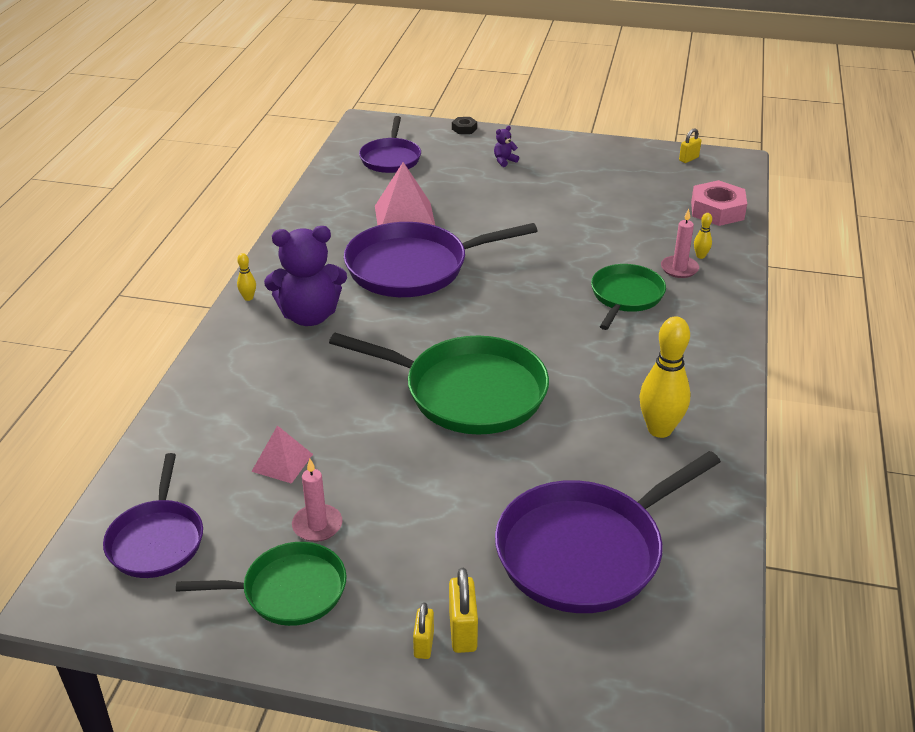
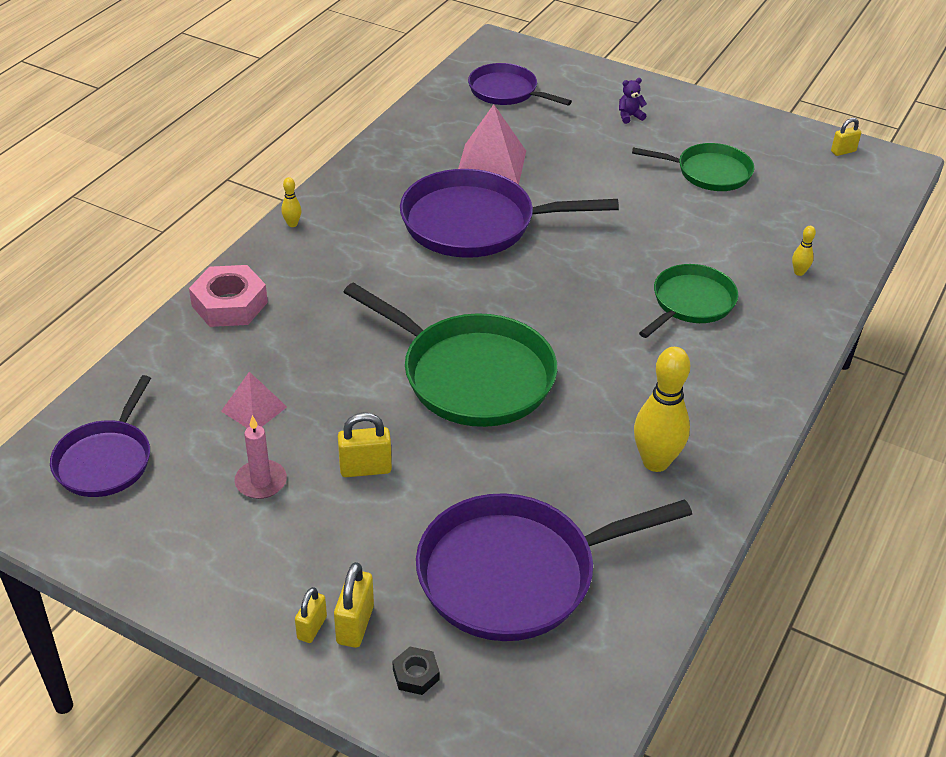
camera: 15 degrees right, 5 degrees up
green pan [176,542,347,626] -> green pan moved to [632,143,755,191]
purple teddy bear [264,226,347,326] -> none
purple pan [359,116,421,173] -> purple pan turned 105 degrees clockwise [468,63,572,106]
black nut [452,117,477,134] -> black nut moved to [393,647,440,695]
pink candle [661,209,699,278] -> none
pink nut [691,180,747,226] -> pink nut moved to [189,265,268,327]
none -> yellow padlock [338,413,392,477]

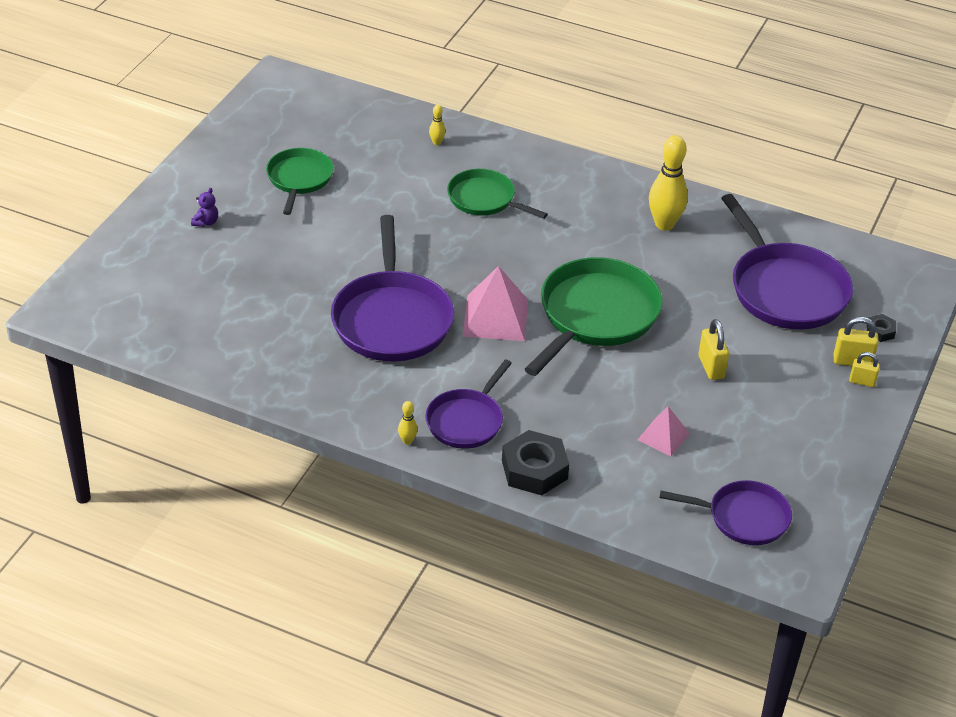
camera: 95 degrees left, 0 degrees up
pink nut [189,265,268,327] -> black nut [502,430,569,495]
pink candle [235,415,287,499] -> none
pink pyramid [458,104,526,185] -> pink pyramid moved to [463,266,528,341]
purple pan [468,63,572,106] -> purple pan moved to [425,359,512,449]
purple teddy bear [619,78,647,124] -> purple teddy bear turned 135 degrees counterclockwise [191,188,218,227]
yellow padlock [831,118,861,156] -> none

